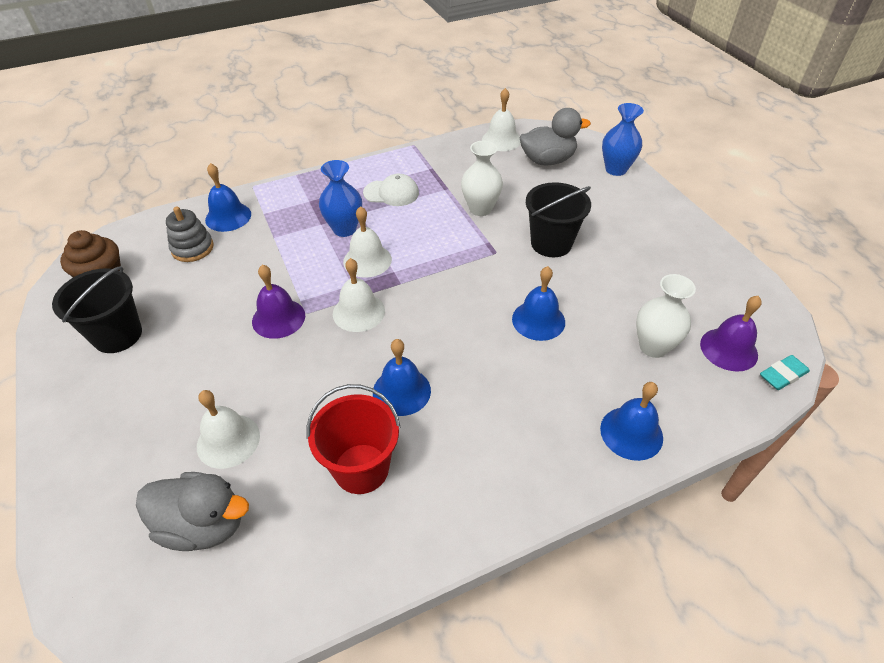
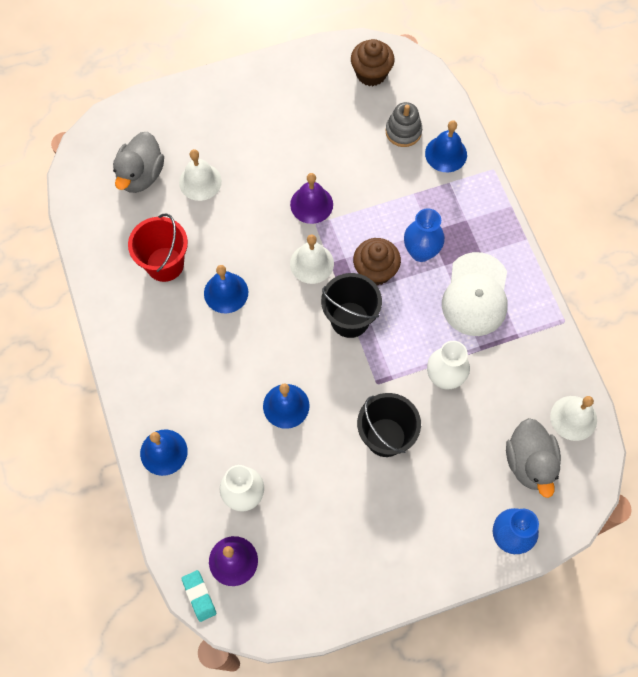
camera: 95 degrees right, 20 degrees up
black bucket [52,266,142,353] -> black bucket moved to [321,273,382,338]
white bell [343,206,392,278] -> brown cupcake [353,238,401,286]
white cap [363,174,419,206] -> white cap [442,252,508,336], size x1.57

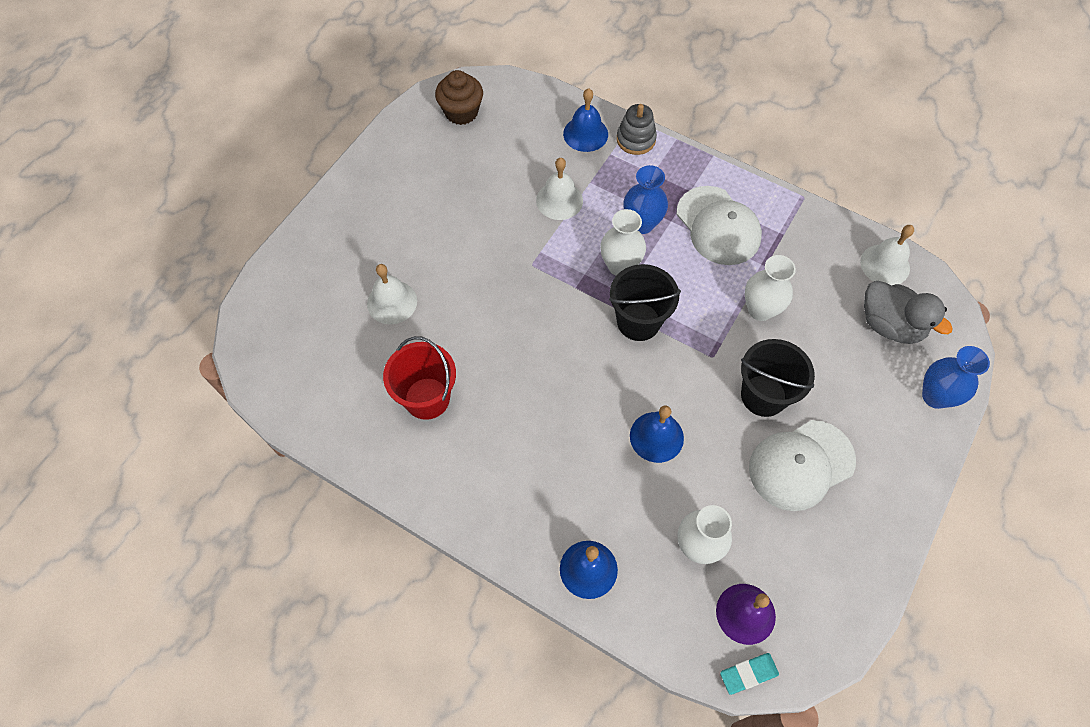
camera: 40 degrees left, 5 degrees down
grey duck [113,132,164,193] -> none
turquoise eraser [181,570,216,622] -> turquoise eraser turned 45 degrees counterclockwise [720,653,779,695]
blue bell [204,265,248,313] -> none
purple bell [290,173,333,224] -> none
white bell [290,234,334,284] -> white bell moved to [536,158,583,220]
brown cupcake [353,238,401,286] -> white vase [600,209,646,276]
grey stacking toy [386,102,422,147] -> grey stacking toy moved to [617,104,657,155]
none -> white cap [749,420,856,511]

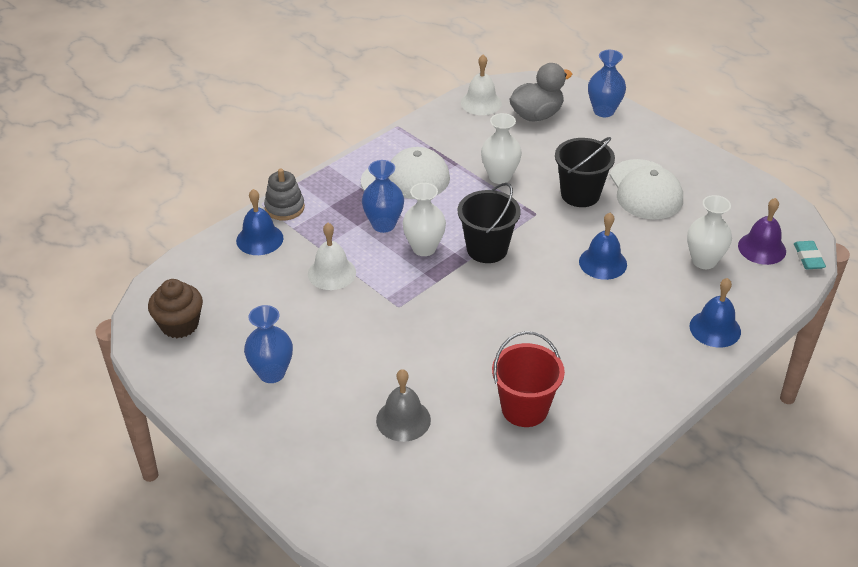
camera: 75 degrees left, 20 degrees down
white bell [367,264,417,324] -> grey bell [376,369,431,442]
none -> blue vase [244,305,293,383]

